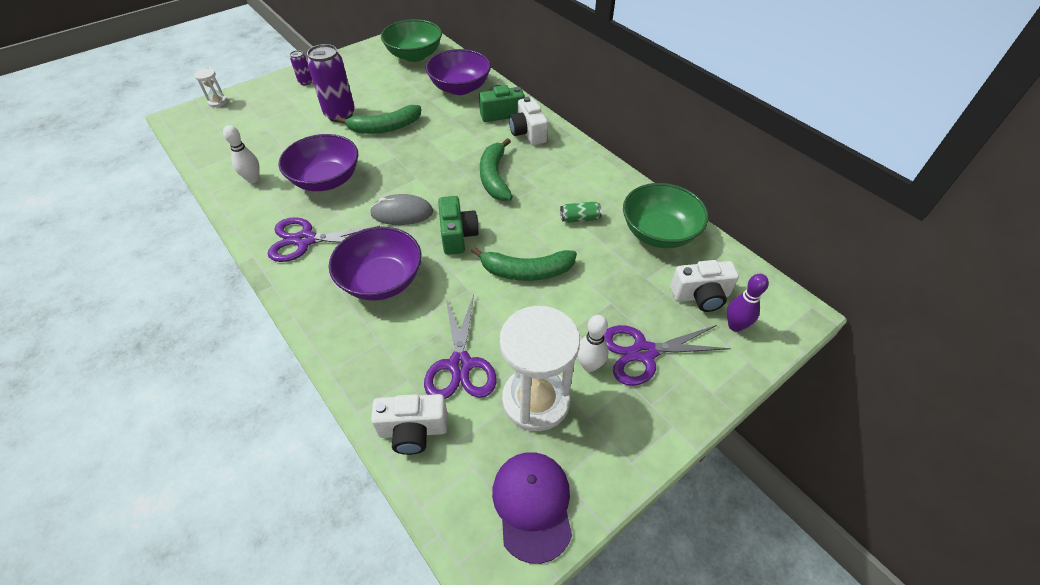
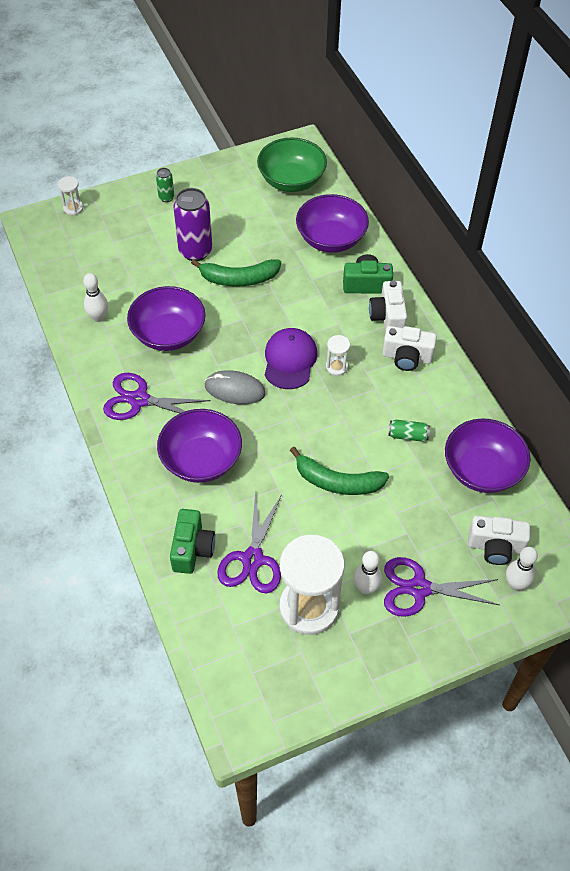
camera: 15 degrees right, 5 degrees up
purple can [290,50,312,85] -> green can [156,168,174,202]
white camera [371,394,448,455] -> white camera moved to [382,326,437,371]
green camera [438,196,479,255] -> green camera moved to [170,509,215,574]
green banana [480,138,513,201] -> white hourglass [326,335,350,376]
purple cap [492,452,572,564] -> purple cap moved to [265,328,317,389]
green bowl [623,183,709,248] -> purple bowl [445,418,531,493]
purple bowling pin [727,274,769,332] -> white bowling pin [506,547,538,591]

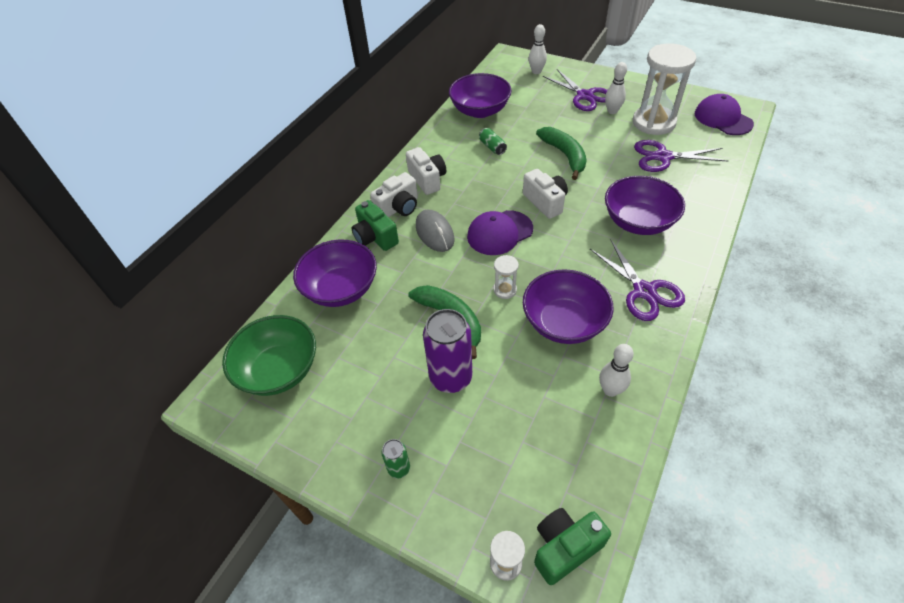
camera: 125 degrees left, 5 degrees down
green camera [170,509,215,574] -> green camera moved to [534,508,611,585]
grey mouse [205,370,266,405] -> grey mouse moved to [416,210,454,252]
purple scissors [217,490,282,593] -> purple scissors turned 150 degrees counterclockwise [634,140,728,172]
white hourglass [326,335,350,376] -> white hourglass moved to [493,255,519,299]
white camera [468,516,530,565] -> white camera moved to [523,169,568,219]
none -> purple cap [694,94,754,135]

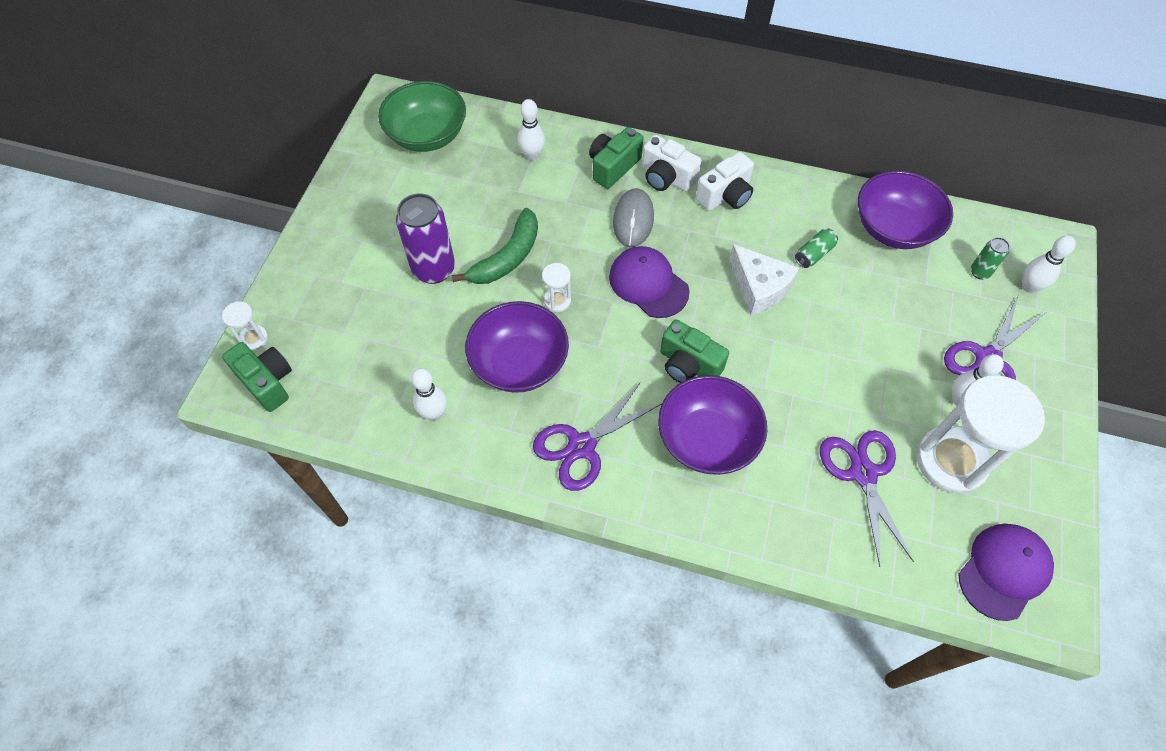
camera: 75 degrees right, 10 degrees up
purple bowl [293,240,377,307] -> white bowling pin [518,99,545,161]
green can [381,439,410,479] -> green can moved to [971,237,1010,279]
grey mouse [416,210,454,252] -> grey mouse turned 45 degrees counterclockwise [613,188,654,247]
white camera [523,169,568,219] -> none
green banana [536,127,587,180] -> none
none -> green camera [660,319,729,383]
none -> white cheese [729,244,799,315]

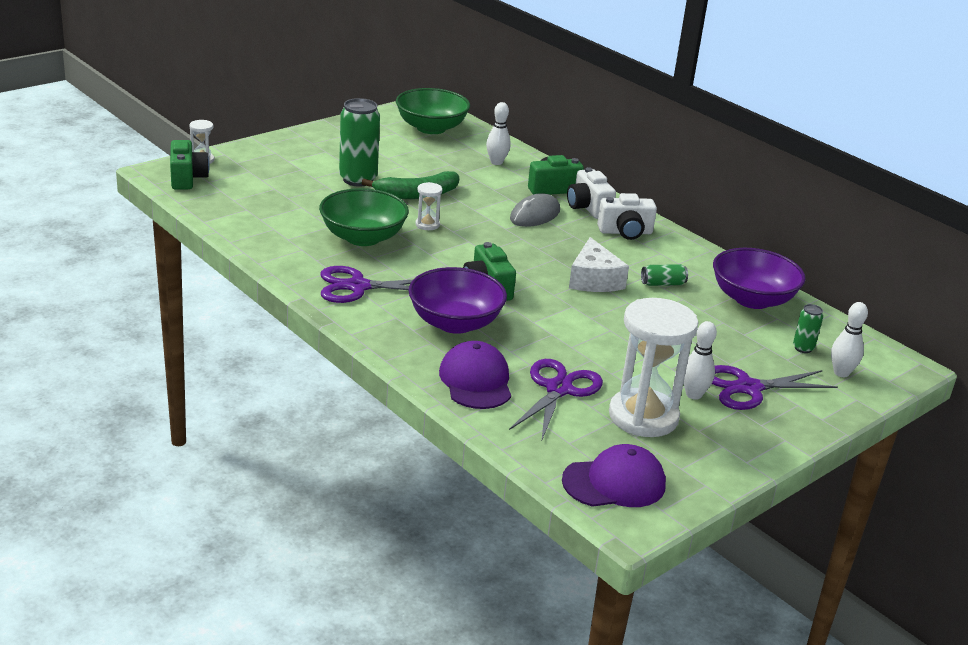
camera: 30 degrees right, 30 degrees down
purple can [396,193,455,284] -> green can [339,98,380,187]
white bowling pin [411,368,447,420] -> none
purple bowl [465,301,569,393] -> green bowl [319,188,409,246]
purple cap [609,246,689,318] -> purple cap moved to [439,341,511,409]

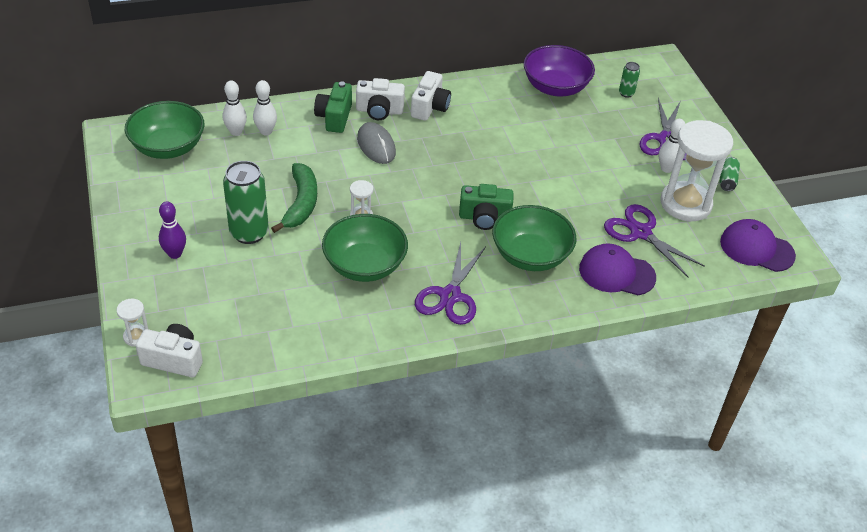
camera: 65 degrees left, 15 degrees up
green camera [170,140,210,190] -> white camera [136,324,203,377]
purple bowl [408,267,507,334] -> green bowl [492,205,576,271]
purple cap [562,444,666,507] -> purple cap turned 75 degrees counterclockwise [720,219,796,272]
white cheese [569,237,629,292] -> none
green can [641,264,688,286] -> green can moved to [720,157,740,191]
white bowling pin [831,302,868,377] -> white bowling pin moved to [223,80,247,136]
none -> purple bowling pin [159,201,186,259]

